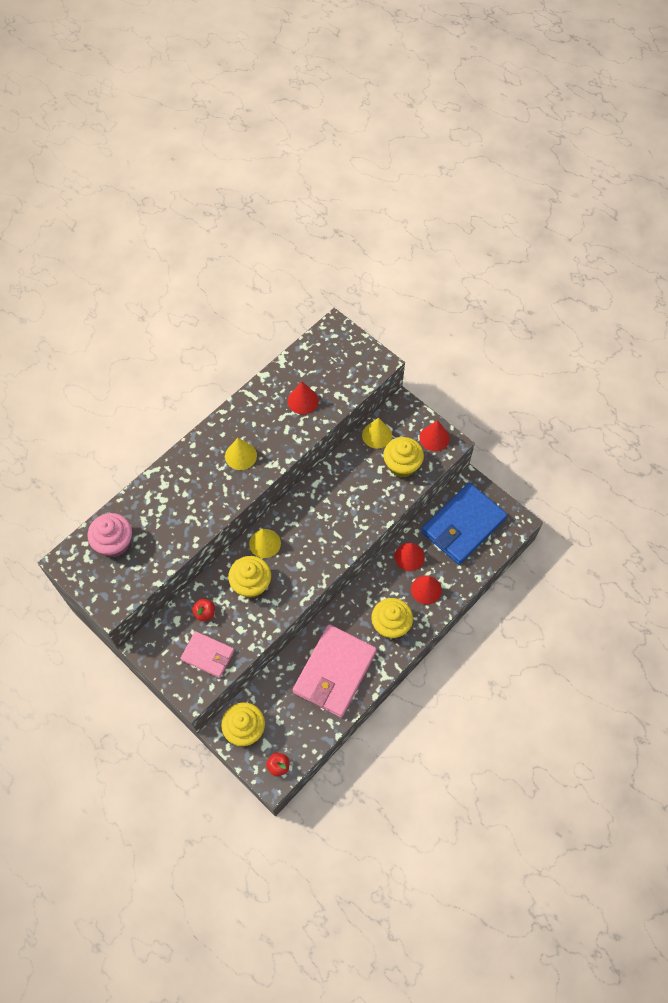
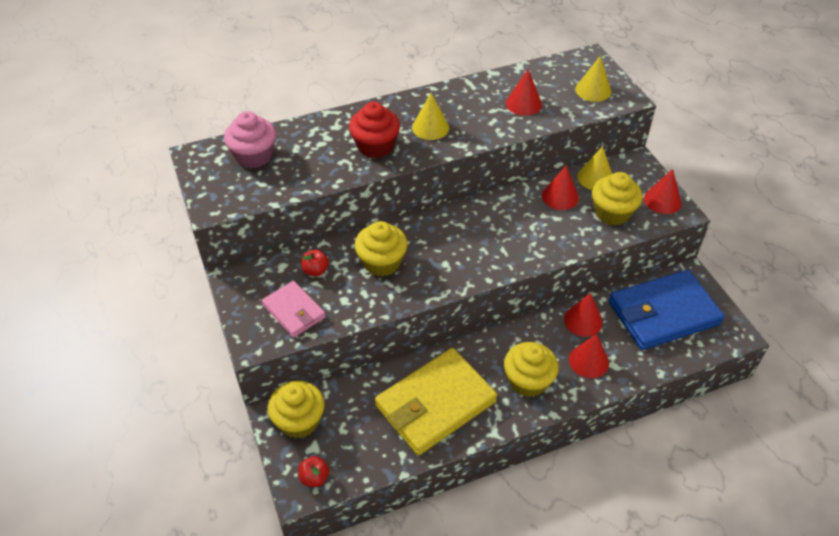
camera: 25 degrees right, 15 degrees down
yellow cone [249,529,281,558] -> yellow cone moved to [575,56,611,102]
pink wallet [293,624,377,717] -> yellow wallet [375,348,497,455]
none -> red cupcake [349,102,400,158]
none -> red cone [542,166,579,210]

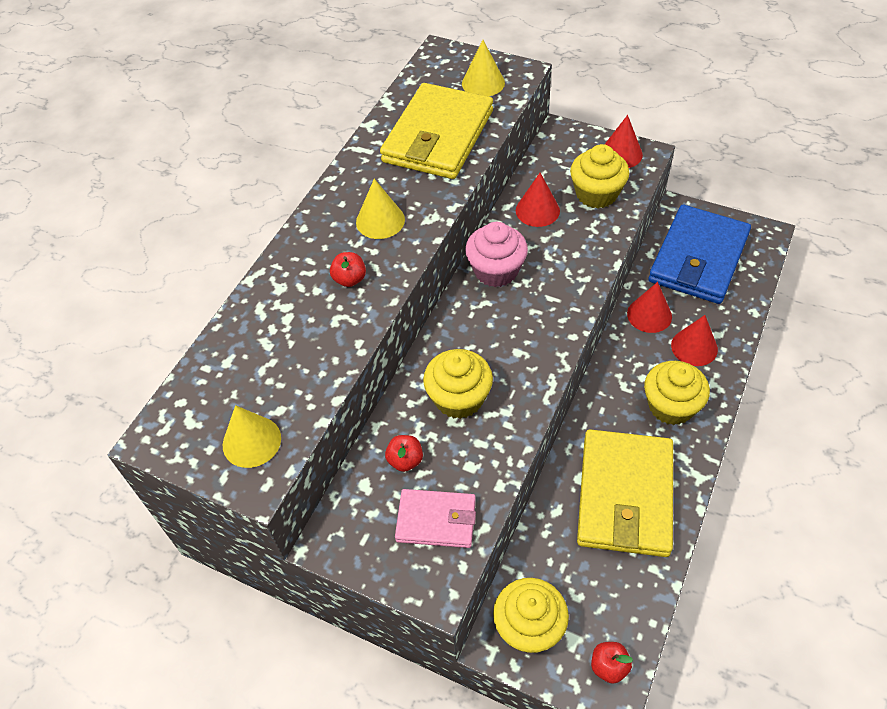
camera: 40 degrees left, 5 degrees up
pink cupcake [224,111,276,168] -> pink cupcake moved to [465,222,528,287]
red cupcake [349,102,400,158] -> red apple [330,252,366,287]
red cone [506,69,542,116] -> yellow wallet [380,83,493,179]
yellow cone [577,146,612,190] -> yellow cone moved to [223,405,281,468]

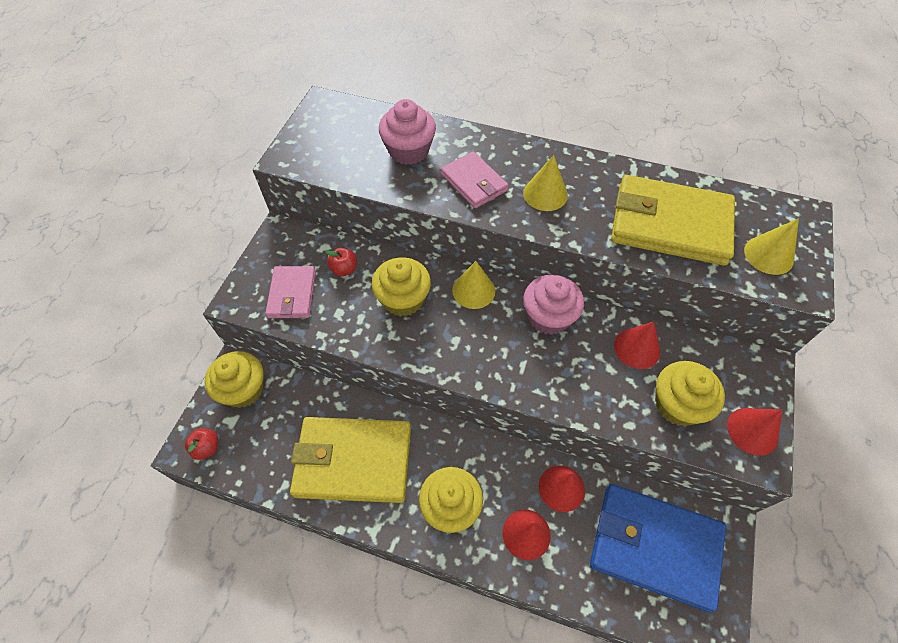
camera: 80 degrees right, 5 degrees up
yellow cone [223,405,281,468] -> yellow cone moved to [452,261,495,309]
red apple [330,252,366,287] -> pink wallet [441,151,509,208]
none -> pink cupcake [379,99,436,165]

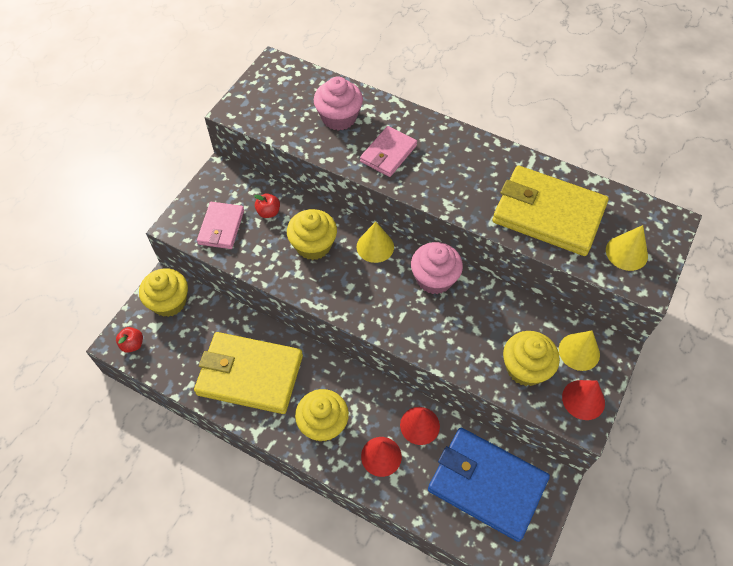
camera: 10 degrees right, 0 degrees up
pink wallet [441,151,509,208] -> pink wallet turned 60 degrees clockwise [360,126,417,177]
yellow cone [523,155,568,211] -> yellow cone moved to [559,331,600,371]
red cone [614,322,661,369] -> none

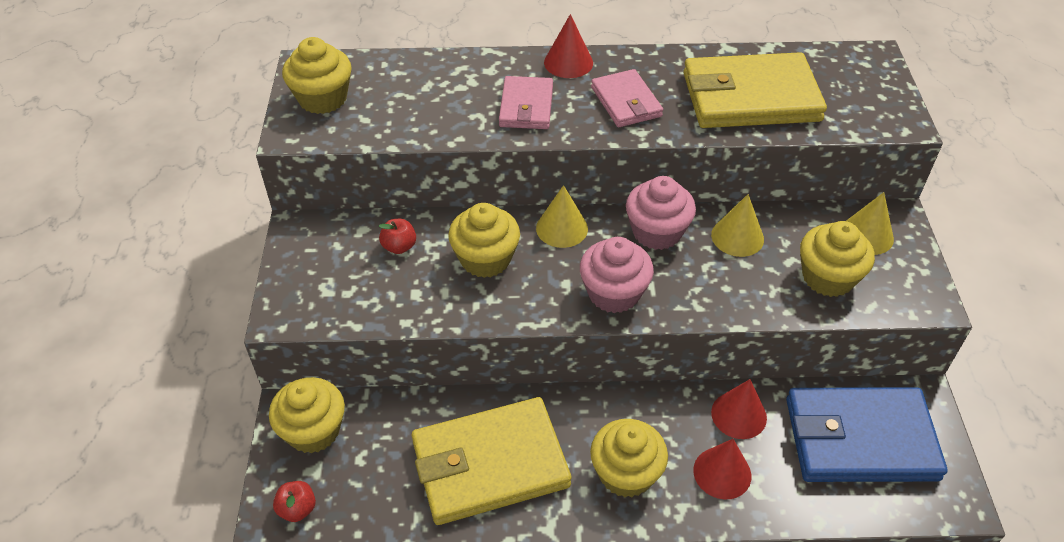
camera: 30 degrees left, 10 degrees down
pink wallet [197,202,244,249] -> pink wallet moved to [591,69,663,127]
pink cupcake [314,76,363,131] -> pink cupcake moved to [580,237,654,313]
red cone [562,380,605,420] -> red cone moved to [544,14,593,78]
yellow cone [606,225,648,271] -> yellow cone moved to [711,194,764,257]
none -> yellow cupcake [282,37,352,114]

